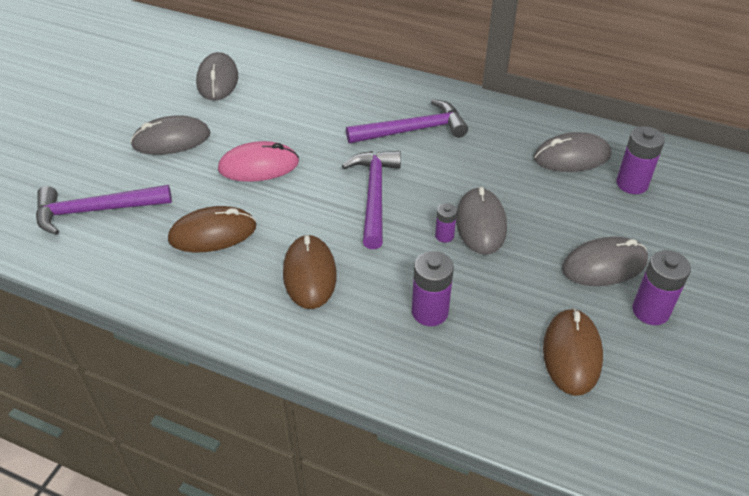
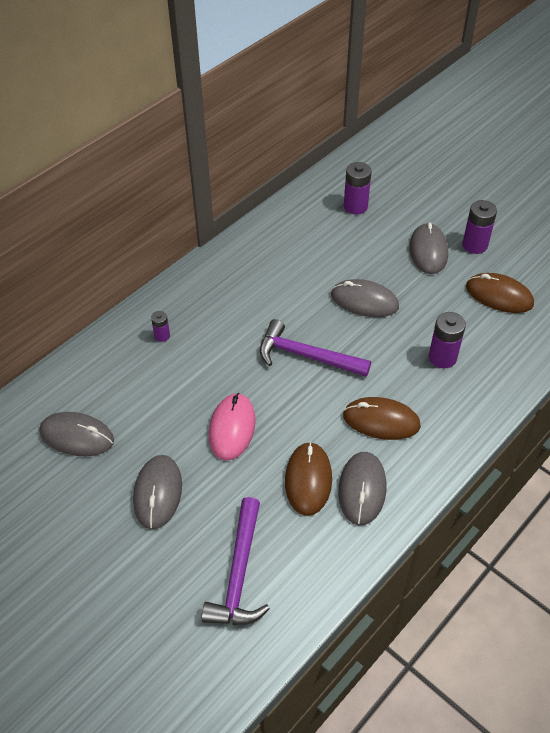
camera: 70 degrees left, 5 degrees up
purple hammer [346,99,468,143] -> none
purple battery [435,203,457,243] -> purple battery moved to [151,311,170,342]
grey mouse [534,132,611,172] -> grey mouse moved to [338,452,386,525]

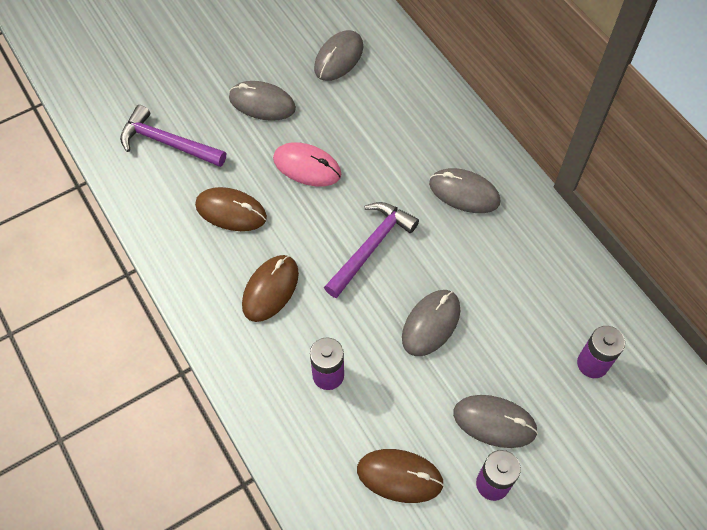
camera: 105 degrees right, 10 degrees up
purple battery [151,311,170,342] -> none
grey mouse [338,452,386,525] -> grey mouse moved to [429,168,501,213]
brown mouse [466,273,534,313] -> brown mouse turned 60 degrees clockwise [357,449,444,503]

